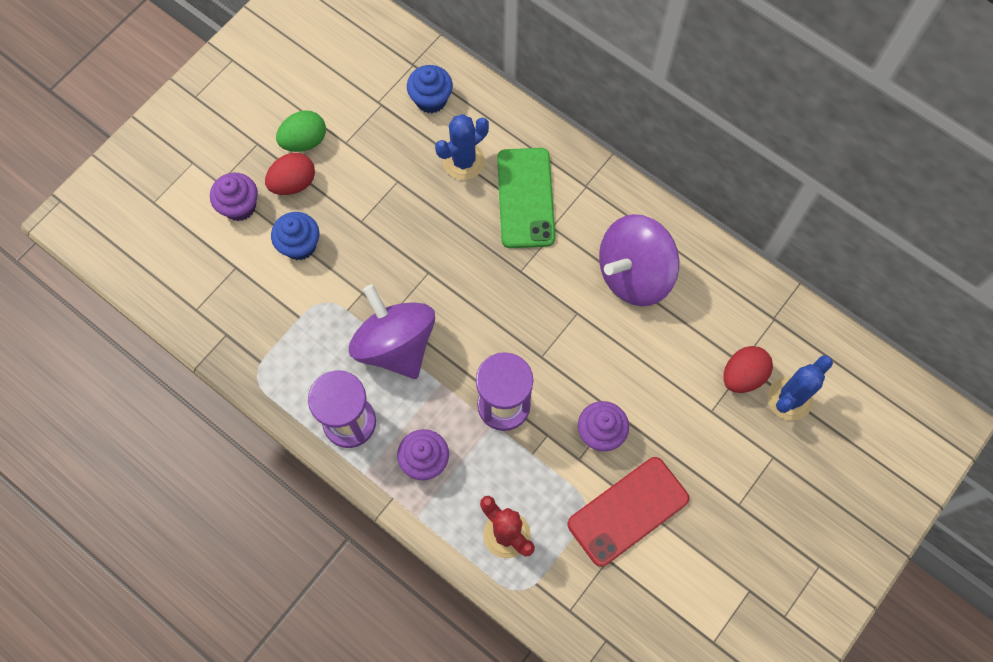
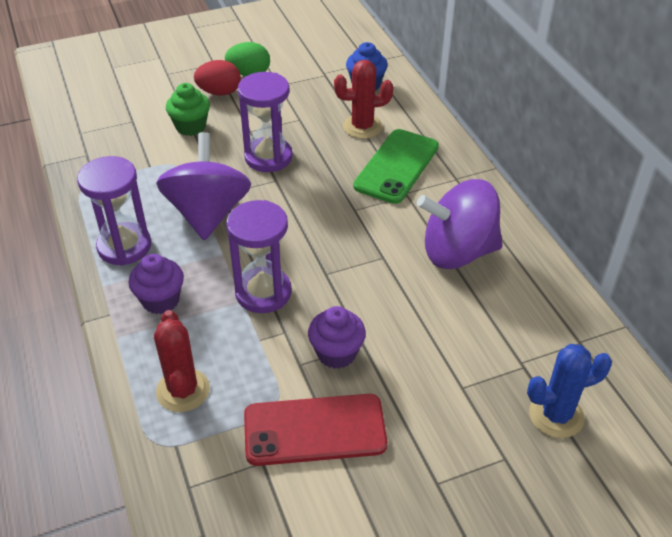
camera: 30 degrees right, 25 degrees down
purple cupcake [210,173,258,221] -> none
blue cupcake [271,212,319,260] -> green cupcake [166,83,210,136]
blue cactus [435,114,489,180] -> red cactus [334,60,393,139]
red egg [723,346,773,393] -> none
none -> purple hourglass [238,72,293,172]

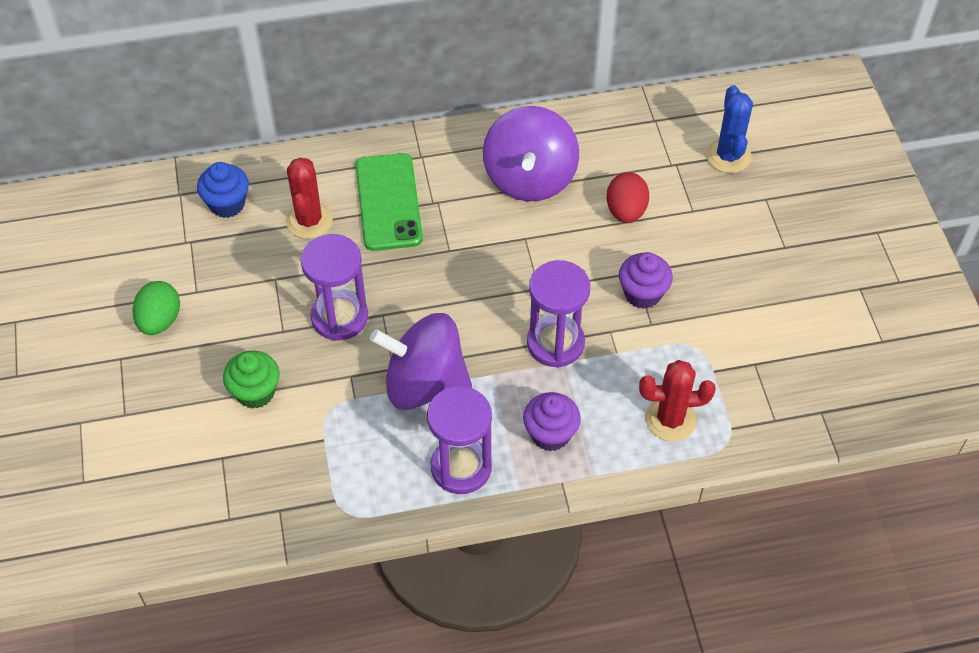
camera: 80 degrees left, 10 degrees up
red egg [194,60,241,96] -> red egg moved to [607,172,649,223]
red phone [244,394,387,466] -> none
green phone [353,129,439,204] -> green phone turned 45 degrees clockwise [356,153,423,251]

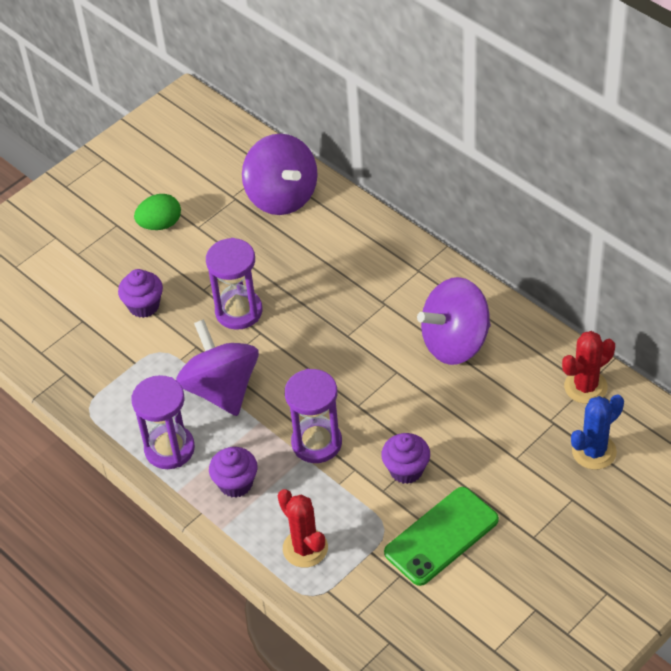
camera: 60 degrees right, 5 degrees down
blue cupcake [197,162,249,218] -> purple spinning top [242,133,318,215]
green cupcake [223,351,280,409] -> purple cupcake [118,269,163,318]
red cactus [286,158,333,239] -> red cactus moved to [562,331,615,404]
green phone [356,153,423,251] -> green phone moved to [384,487,499,586]
red egg [607,172,649,223] -> none

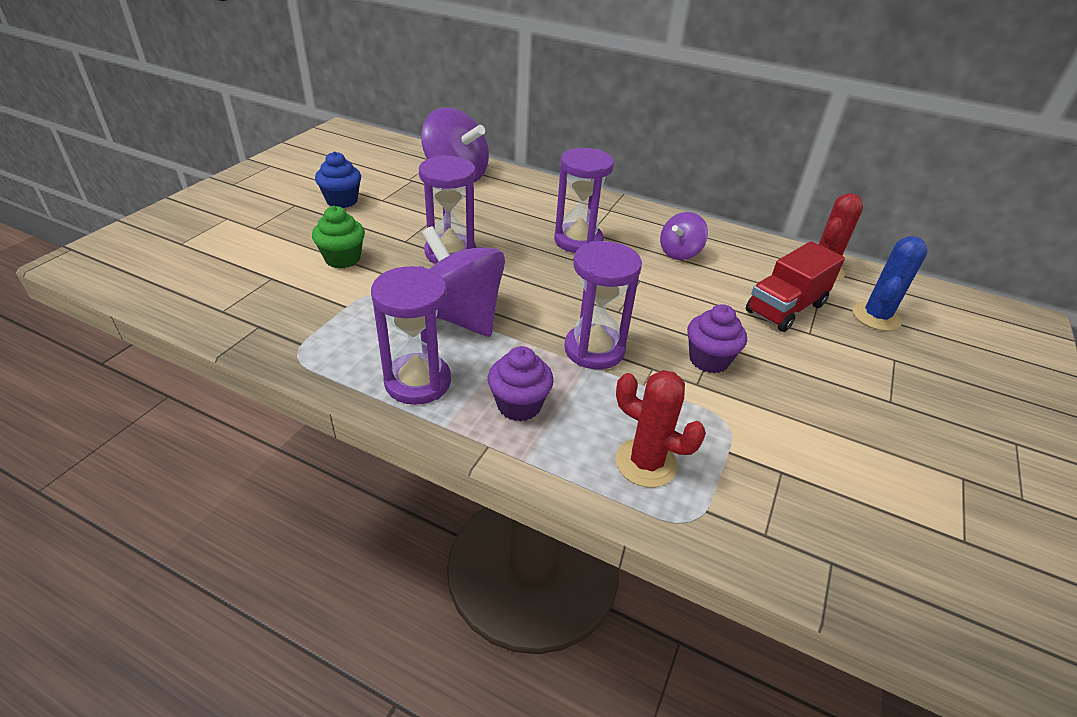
camera: 25 degrees left, 10 degrees down
purple cupcake [118,269,163,318] -> green cupcake [312,206,365,268]
green egg [134,194,181,230] -> blue cupcake [315,151,361,208]
green phone [384,487,499,586] -> none
purple spinning top [417,277,491,365] -> purple spinning top [660,212,708,260], size x0.55
none -> purple hourglass [554,148,614,253]
none -> red truck [746,241,845,332]

